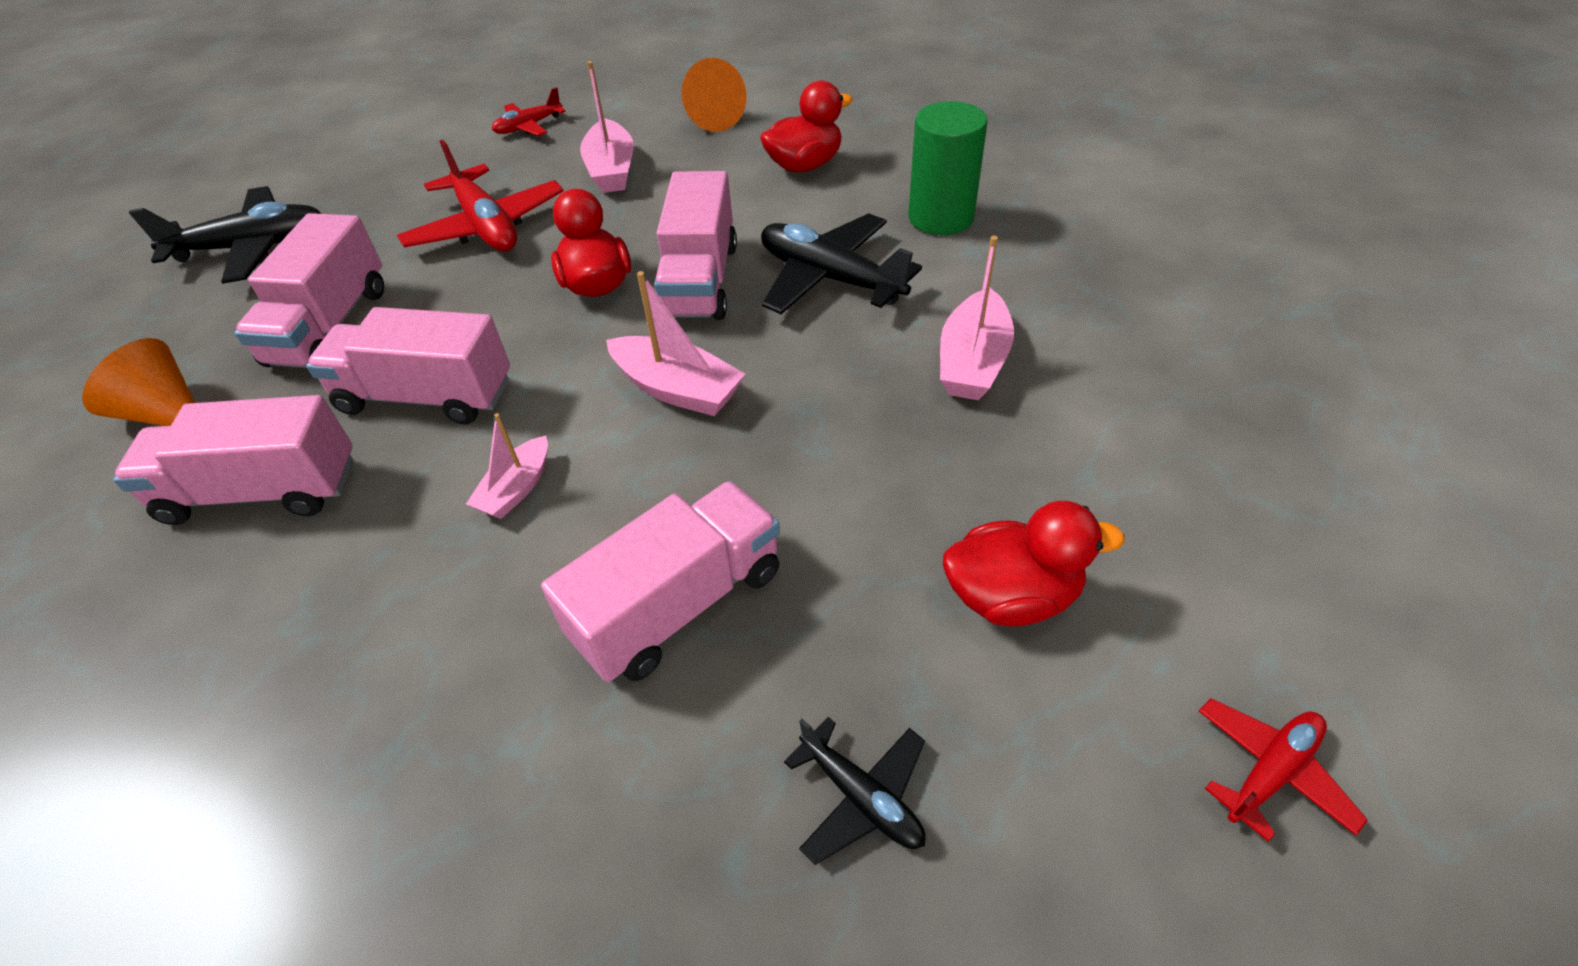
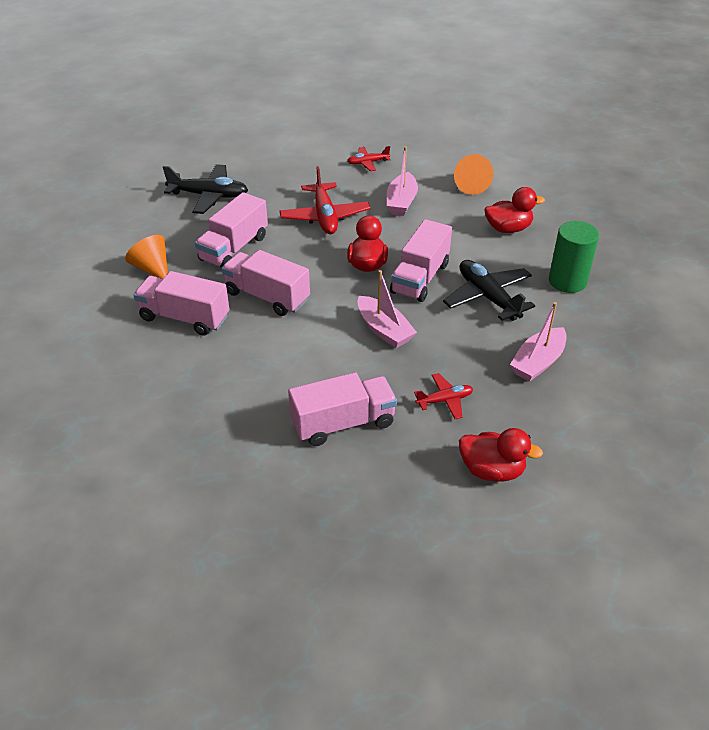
camera: 20 degrees right, 5 degrees down
pink boat [466,413,548,519] -> none
black plane [784,717,926,865] -> none
red plane [1199,698,1368,842] -> red plane moved to [414,373,473,419]

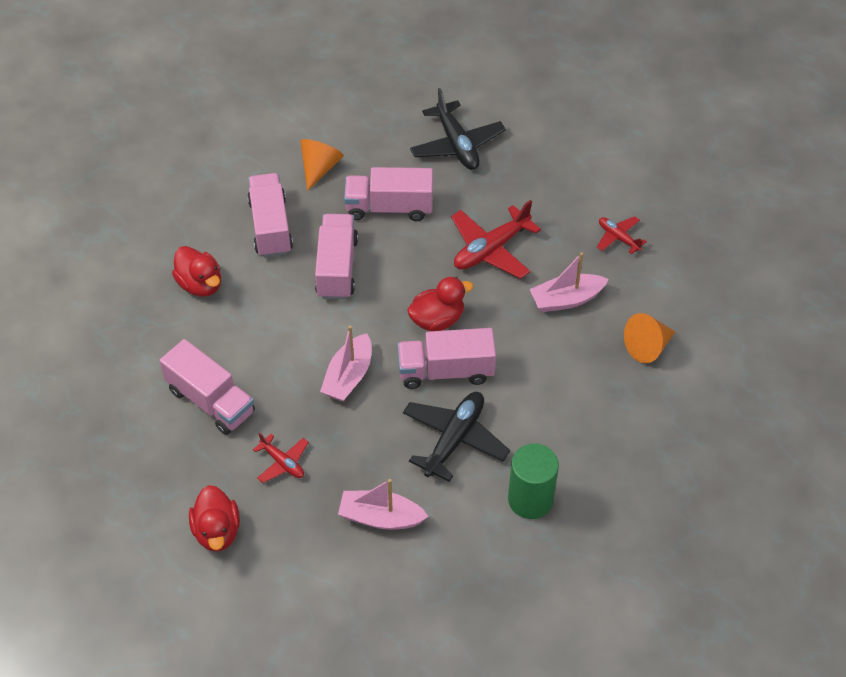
camera: 60 degrees right, 10 degrees up
red duck [484,187,545,233] -> red duck moved to [172,246,221,297]

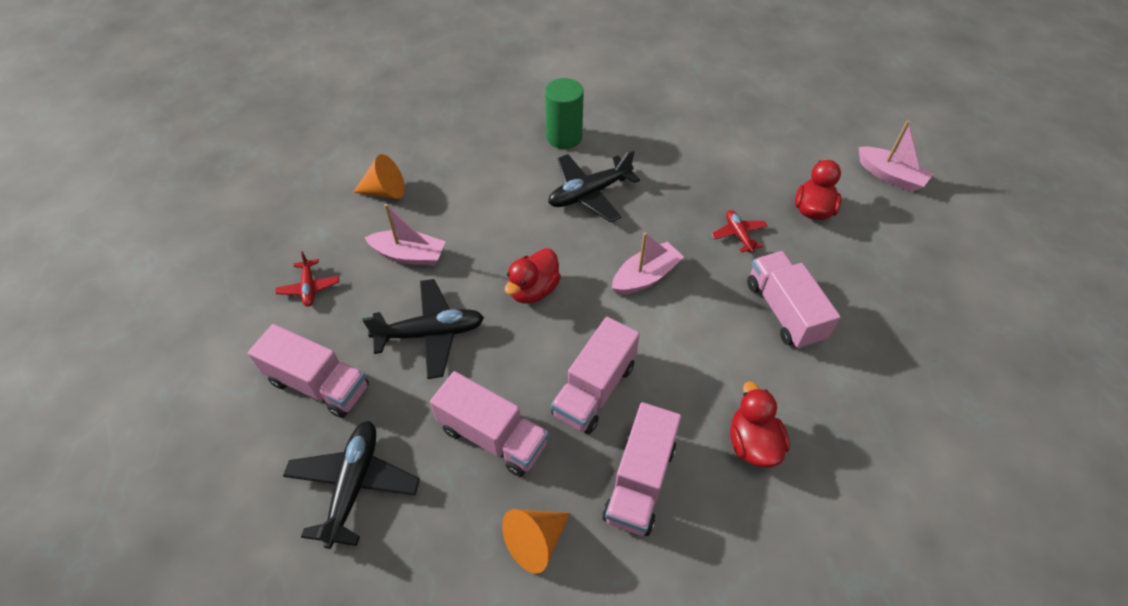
camera: 150 degrees left, 0 degrees up
pink boat [338,479,429,530] -> pink boat moved to [859,120,933,192]
pink truck [397,328,496,389] -> pink truck moved to [248,324,369,418]
red duck [407,277,473,331] -> red duck turned 60 degrees counterclockwise [505,248,561,304]
red plane [451,200,541,279] -> black plane [362,279,484,379]

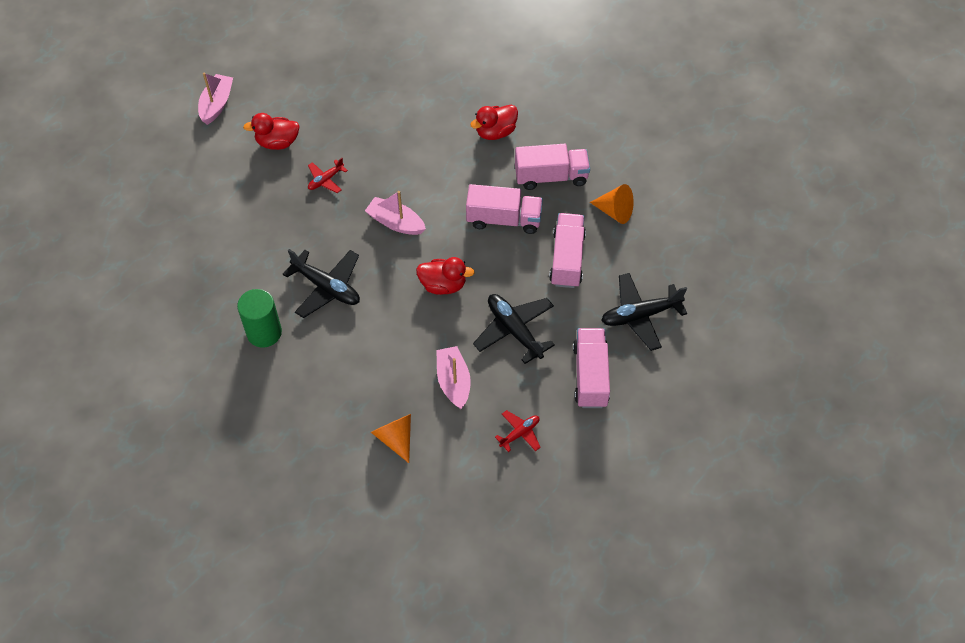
camera: 115 degrees left, 5 degrees up
pink truck [747,251,841,349] -> none

